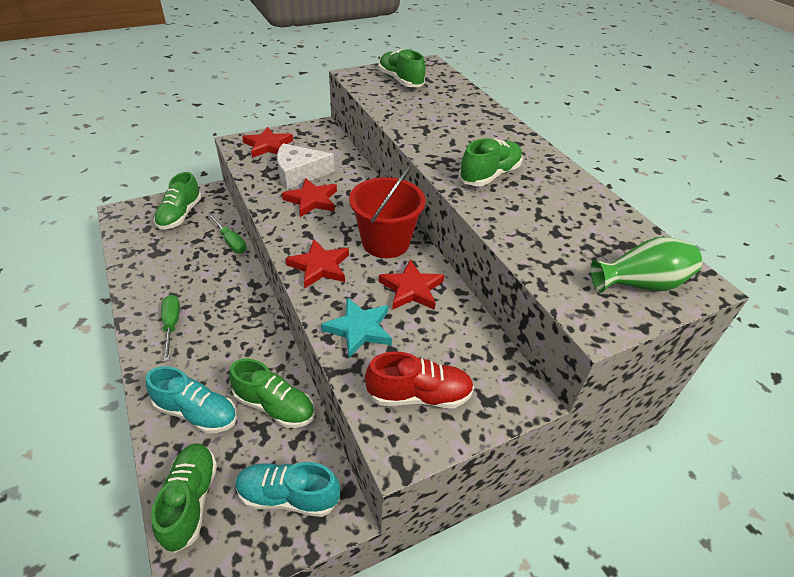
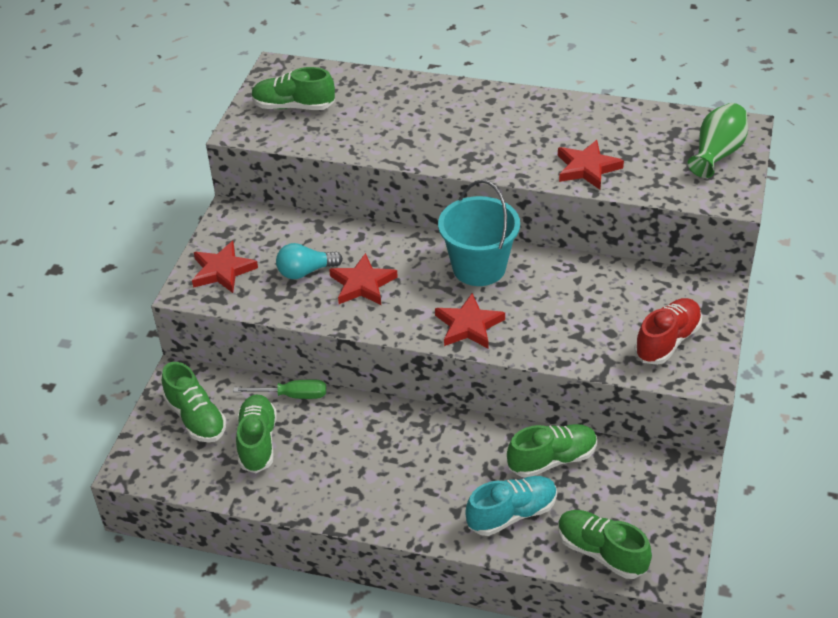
camera: 45 degrees left, 0 degrees up
green screwdriver [161,295,180,362] -> none
turquoise shoe [235,462,340,517] -> none
white cheese [277,143,335,190] -> turquoise light bulb [276,243,343,279]
turquoise star [321,298,392,358] -> none
red bucket [349,165,426,258] -> turquoise bucket [438,180,520,286]
red star [379,259,444,310] -> red star moved to [558,140,624,190]
green shoe [459,138,523,186] -> green shoe moved to [236,395,277,473]

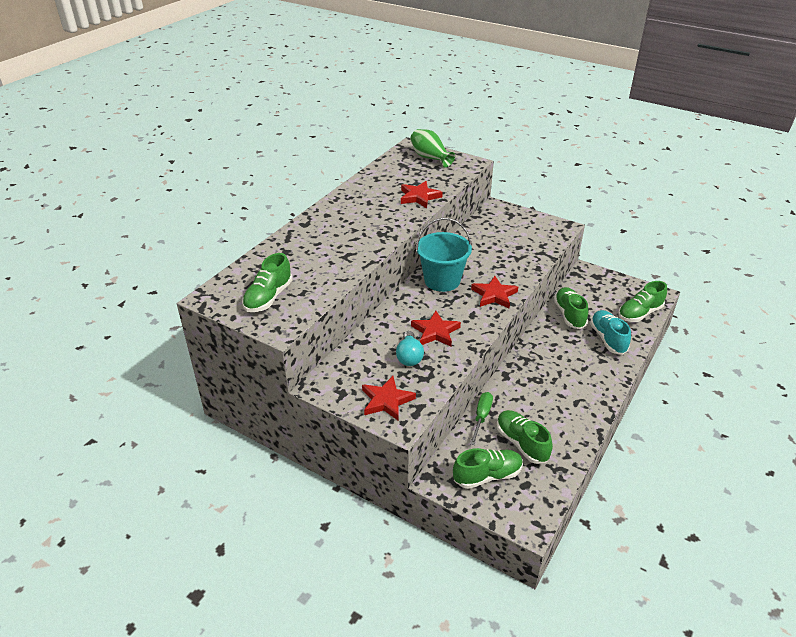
camera: 75 degrees left, 5 degrees down
green shoe [236,395,277,473] -> green shoe turned 45 degrees clockwise [497,410,553,464]
red shoe [634,298,702,365] -> none

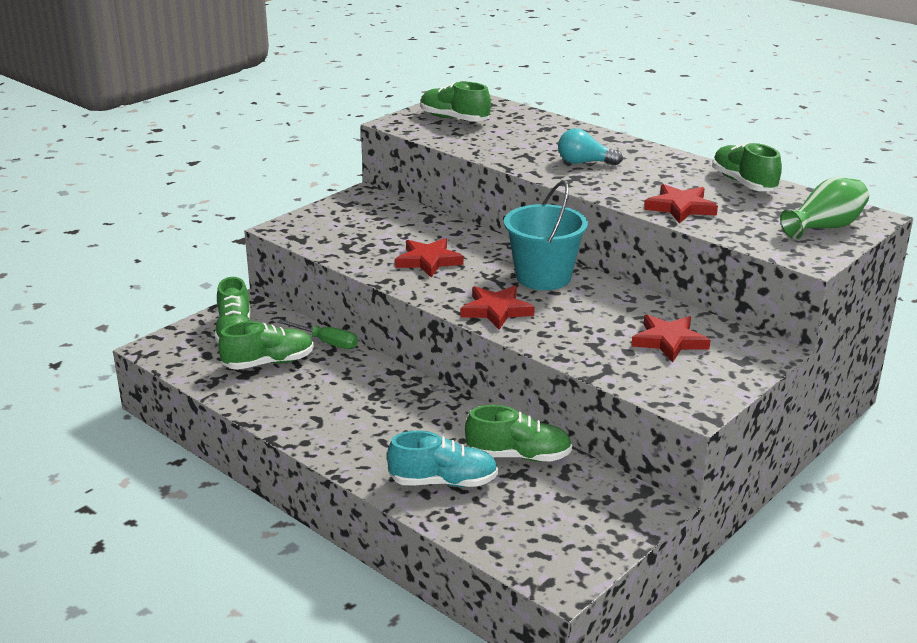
camera: 100 degrees right, 10 degrees down
red star [362,376,416,421] -> red star moved to [631,315,710,363]
turquoise light bulb [396,331,424,366] -> turquoise light bulb moved to [558,128,623,165]
green shoe [618,281,667,322] -> green shoe moved to [712,142,782,191]

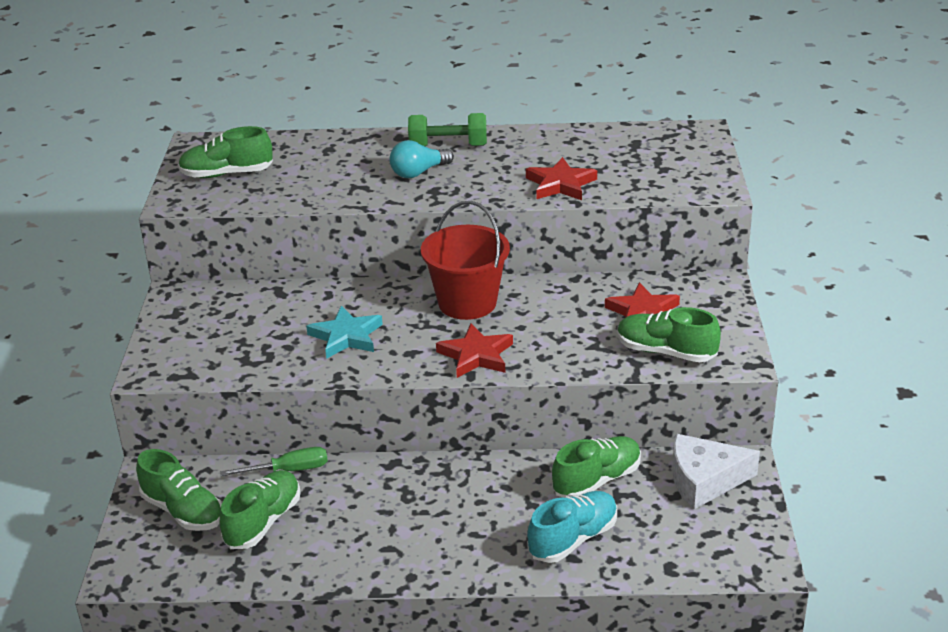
camera: 40 degrees left, 5 degrees up
red star [395,238,464,278] -> turquoise star [306,306,383,359]
turquoise bucket [504,181,588,290] -> red bucket [421,201,510,320]
green shoe [712,142,782,191] -> green shoe moved to [617,307,721,362]
green vase [780,177,869,239] -> none
none -> green dumbbell [408,113,487,147]
none -> white cheese [672,434,760,509]

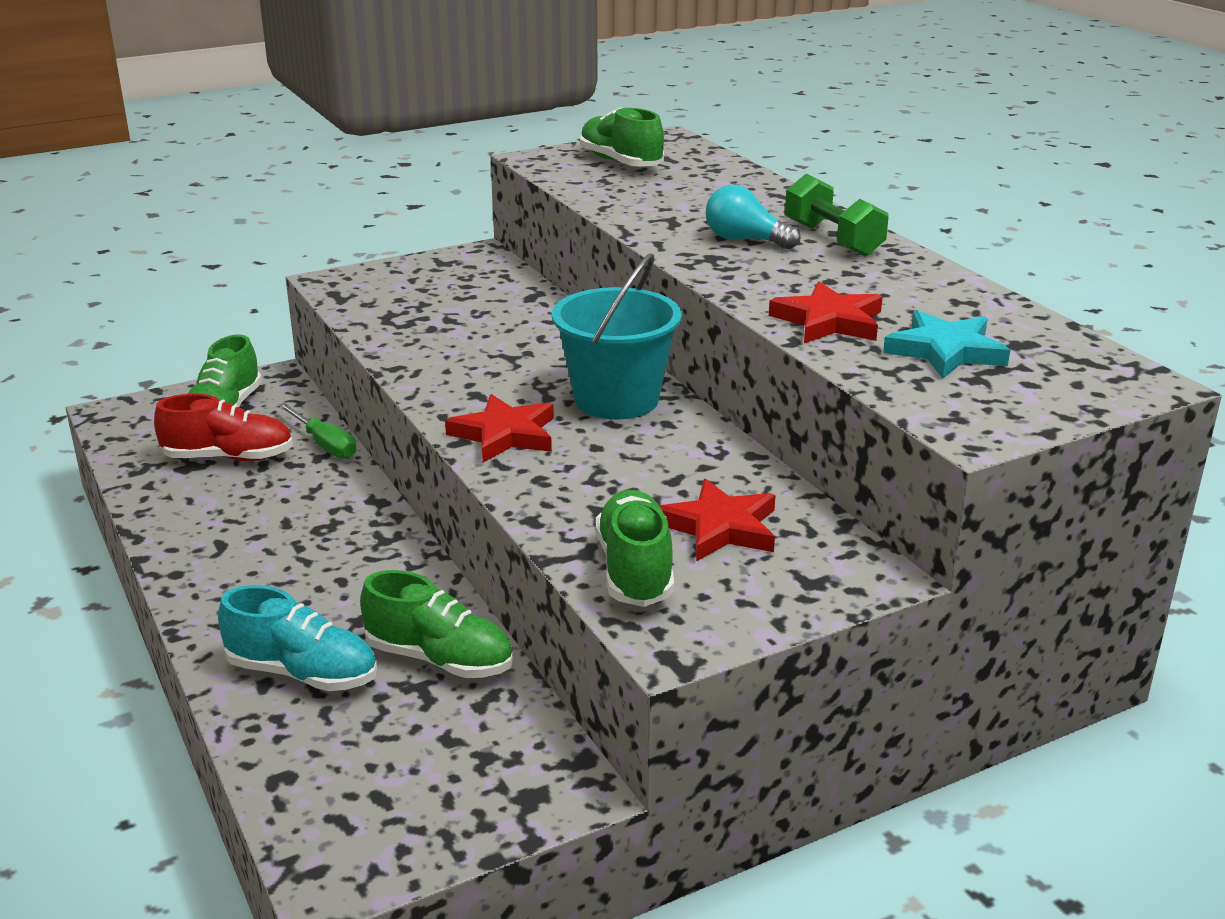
camera: 60 degrees right, 5 degrees down
green shoe [220,470,301,549] -> red shoe [154,394,293,461]
turquoise star [306,306,383,359] -> turquoise star moved to [883,310,1010,379]
red bucket [421,201,510,320] -> turquoise bucket [552,253,682,419]
white cheese [672,434,760,509] -> none

